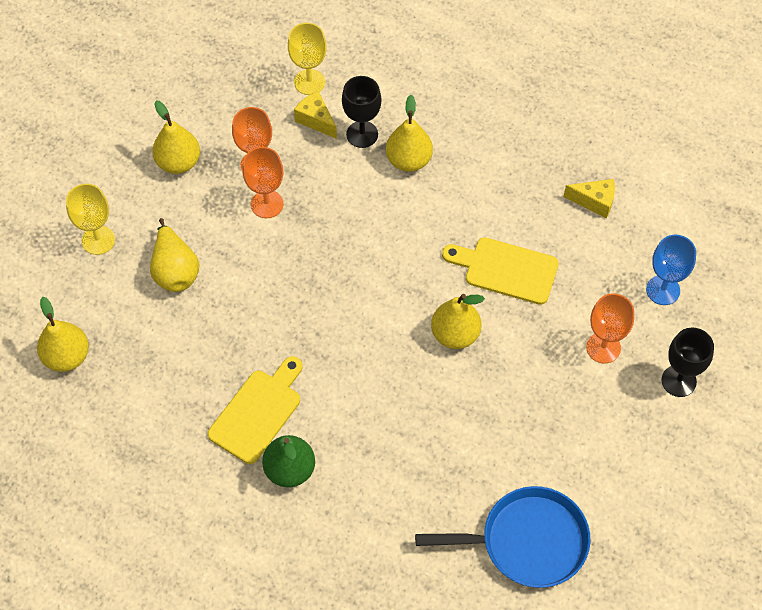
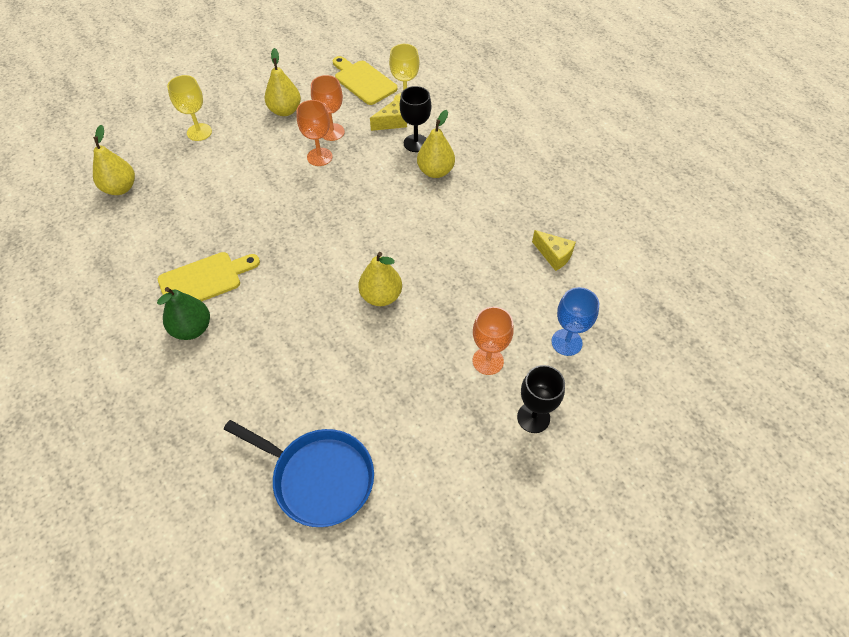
camera: 30 degrees right, 5 degrees down
yellow pear [150,218,199,292] -> none
yellow cheese [294,91,337,139] -> yellow cheese turned 75 degrees clockwise [370,100,407,131]
yellow cutting board [442,237,559,305] -> yellow cutting board moved to [333,56,398,105]

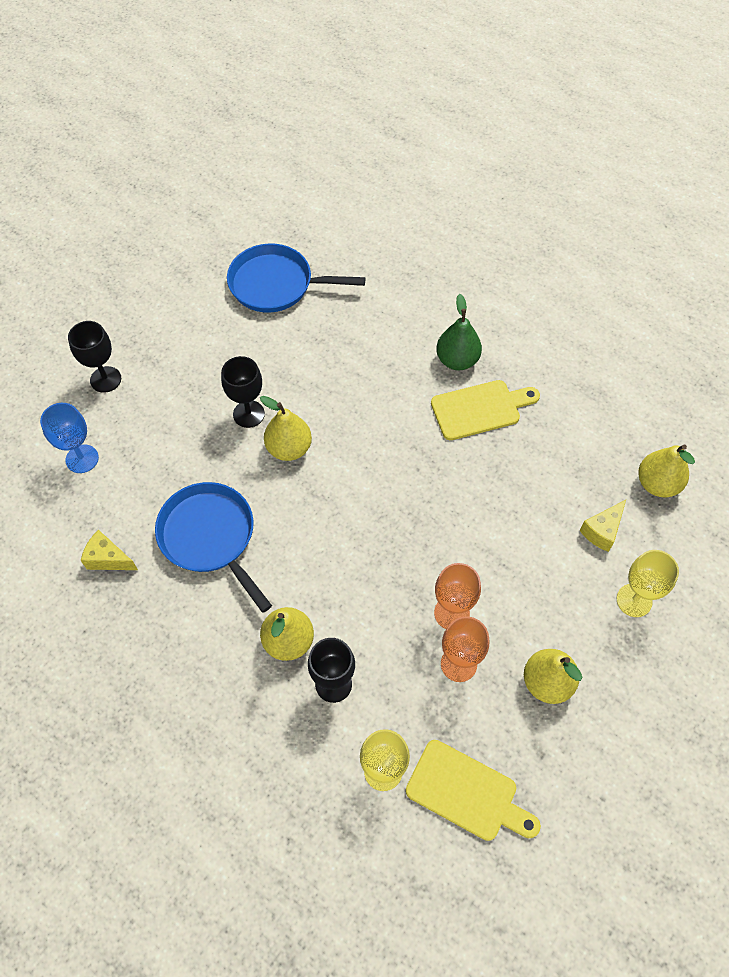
camera: 160 degrees right, 5 degrees up
yellow cutting board [158,252,260,301] -> yellow cutting board turned 150 degrees counterclockwise [431,380,540,440]
yellow cheese [370,100,407,131] -> yellow cheese moved to [579,500,626,552]
orange goblet [473,307,514,375] -> none
none -> blue pan [155,482,272,613]
none -> black goblet [221,356,265,428]

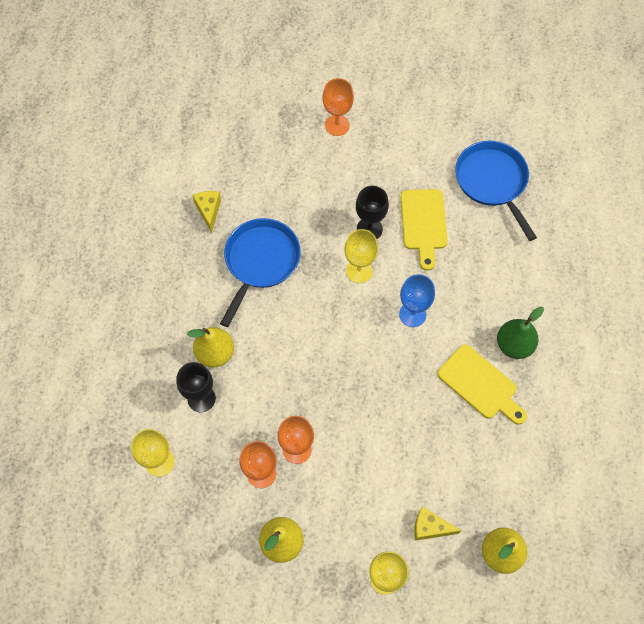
camera: 60 degrees right, 5 degrees up
blue goblet [40,403,99,473] -> blue goblet moved to [399,274,435,327]
black goblet [68,321,121,393] -> orange goblet [322,78,354,136]
yellow pear [260,396,312,461] -> yellow goblet [344,229,378,283]
yellow cutting board [406,740,541,841] -> yellow cutting board moved to [400,189,448,271]

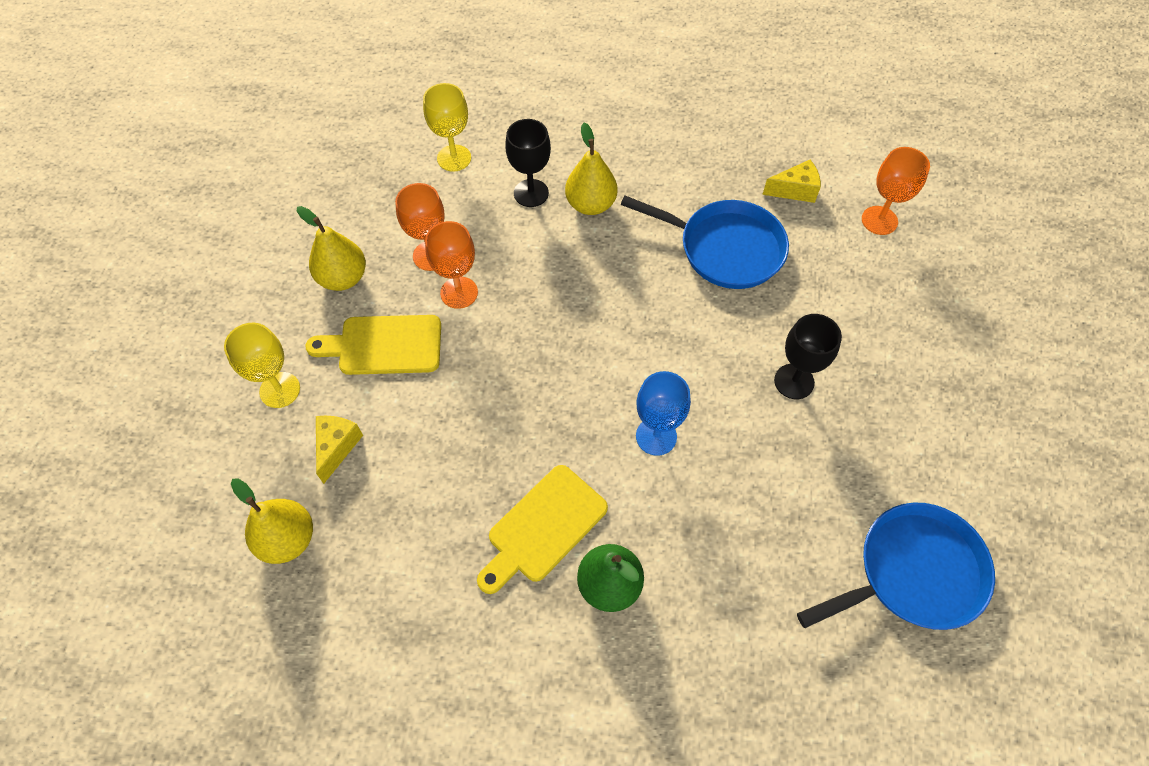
camera: 90 degrees right, 5 degrees down
orange goblet [322,78,354,136] -> orange goblet moved to [862,147,930,235]
yellow goblet [344,229,378,283] -> none
yellow cutting board [400,189,448,271] -> yellow cutting board moved to [306,315,441,375]

